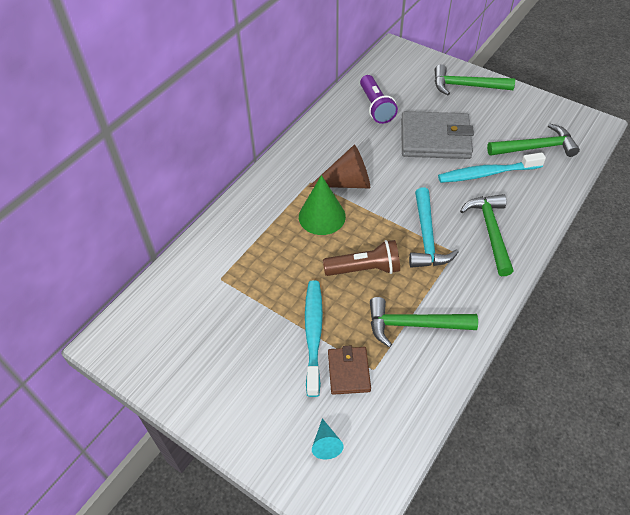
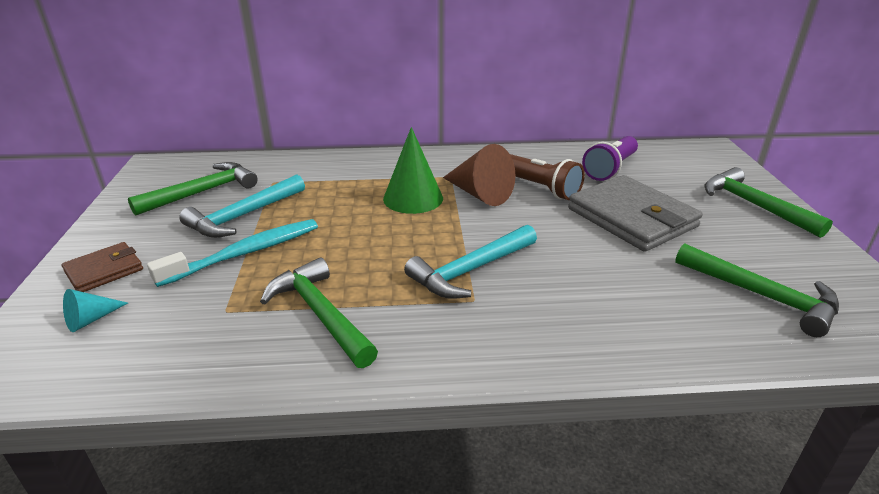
camera: 50 degrees right, 20 degrees down
brown flashlight [323,240,400,276] -> brown flashlight moved to [510,154,585,200]
brown wallet [328,346,371,395] -> brown wallet moved to [62,242,143,292]
turquoise toothbrush [438,152,546,183] -> none
green hammer [460,194,514,276] -> green hammer moved to [128,162,258,216]
none -> turquoise hammer [179,174,305,238]

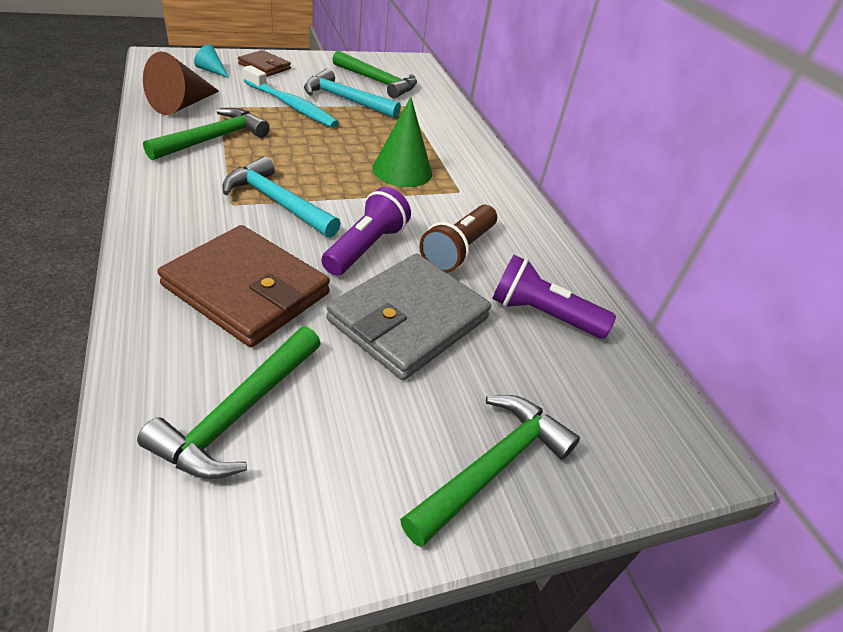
camera: 70 degrees right, 10 degrees up
brown cone [443,144,516,206] -> brown cone moved to [143,52,219,115]
none -> brown wallet [157,225,330,347]
none -> purple flashlight [321,187,411,276]

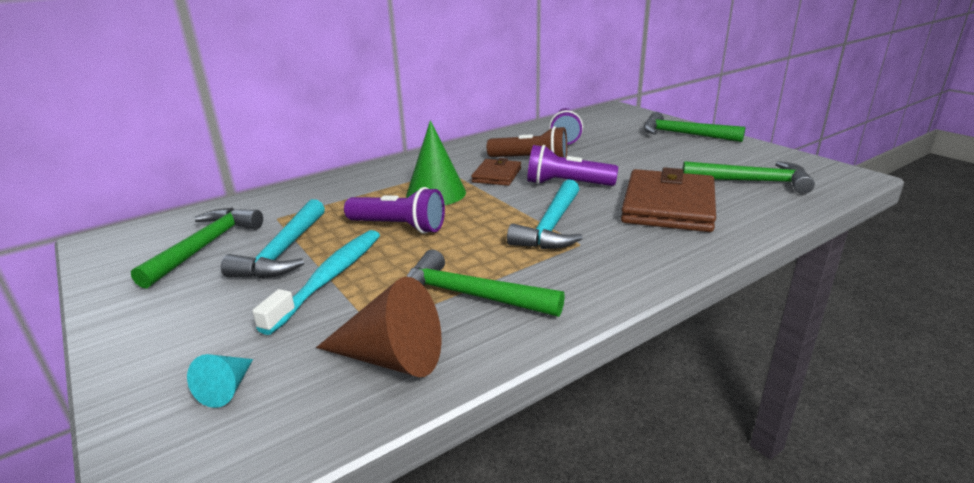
camera: 100 degrees left, 15 degrees down
brown wallet [238,50,291,77] -> brown wallet moved to [471,158,521,186]
grey wallet [326,254,491,380] -> none
none -> purple flashlight [344,187,445,234]

